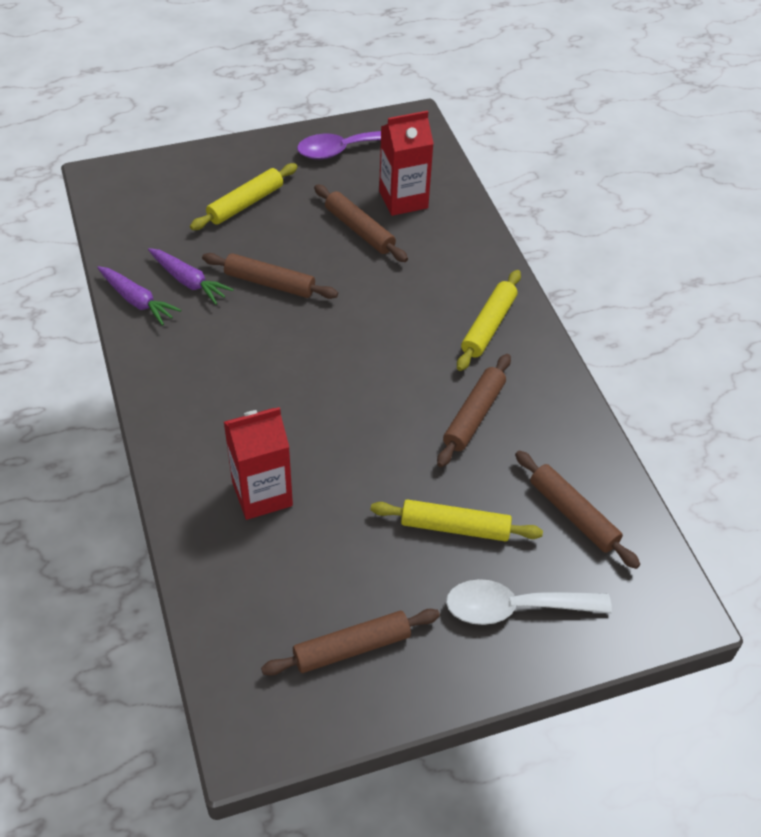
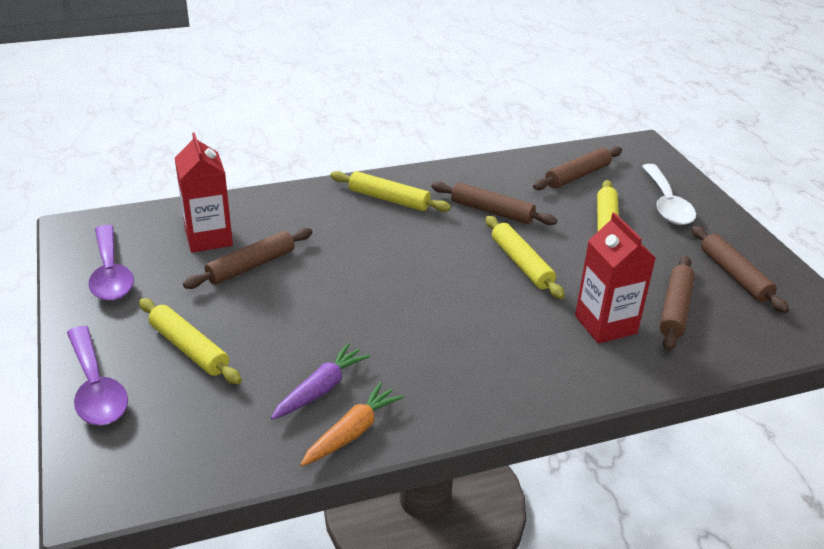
camera: 90 degrees left, 15 degrees down
purple carrot [97,266,181,326] -> orange carrot [300,382,404,466]
brown rolling pin [202,253,338,299] -> brown rolling pin moved to [660,256,695,351]
none -> purple spoon [67,326,128,425]
none -> yellow rolling pin [485,215,565,299]

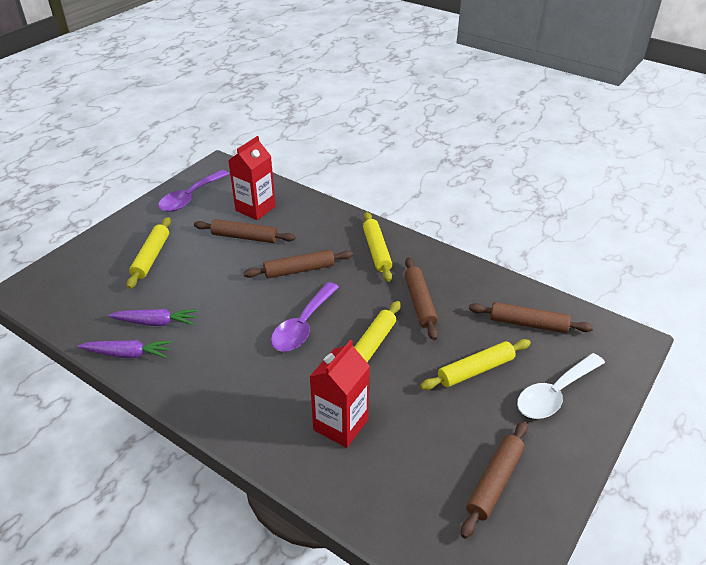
camera: 55 degrees right, 5 degrees up
purple spoon [67,326,128,425] -> purple spoon moved to [271,282,339,352]
orange carrot [300,382,404,466] -> purple carrot [78,340,172,358]
brown rolling pin [660,256,695,351] -> brown rolling pin moved to [243,249,353,278]

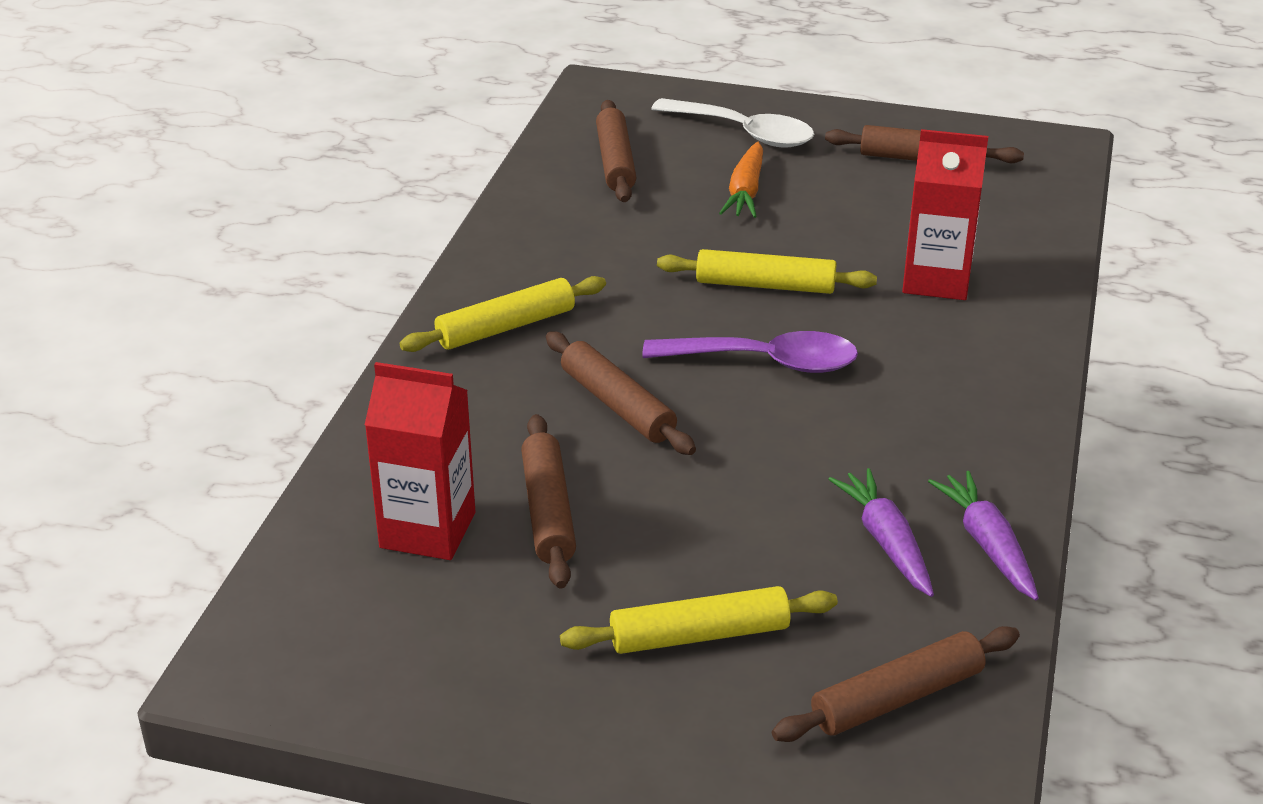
camera: 110 degrees left, 5 degrees down
purple spoon [158,170,229,212] -> none
brown rolling pin [405,257,438,340] -> brown rolling pin moved to [772,626,1020,742]
yellow rolling pin [420,339,531,390] -> orange carrot [719,142,763,218]

